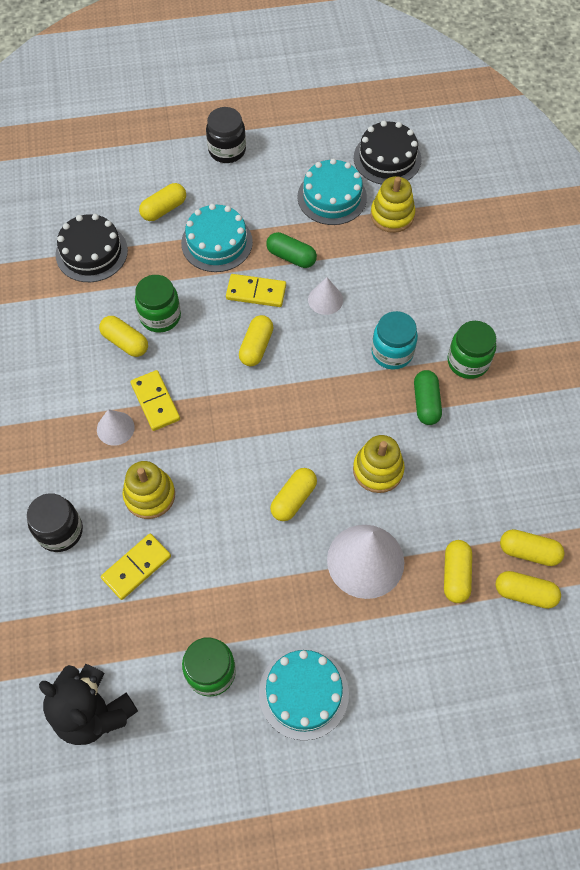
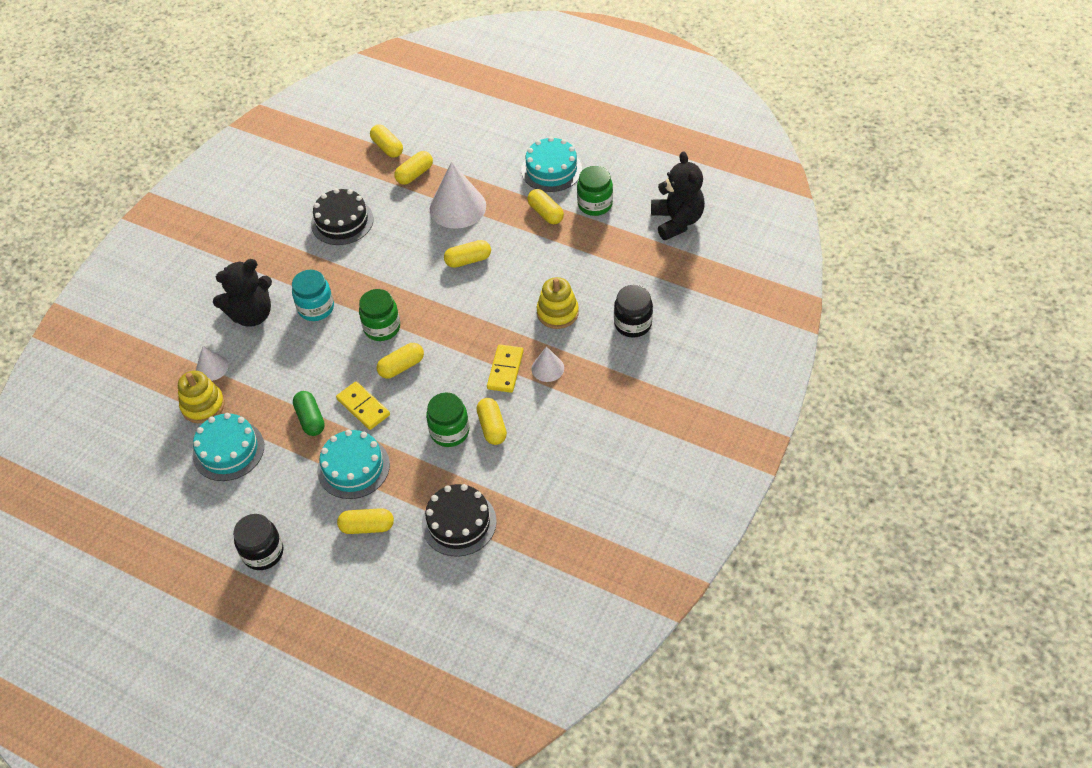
camera: 140 degrees left, 10 degrees down
yellow domino [101,534,171,600] -> none
white cone [308,277,343,315] -> white cone moved to [196,346,229,381]
yellow stacking toy [353,435,405,493] -> none
black cake [354,121,421,185] -> black cake moved to [311,188,373,245]
green capsule [414,370,442,425] -> none
green jar [448,321,496,379] -> green jar moved to [359,289,400,341]
yellow capsule [500,529,565,566] -> yellow capsule moved to [527,189,564,224]
none -> black teddy bear [213,259,272,327]

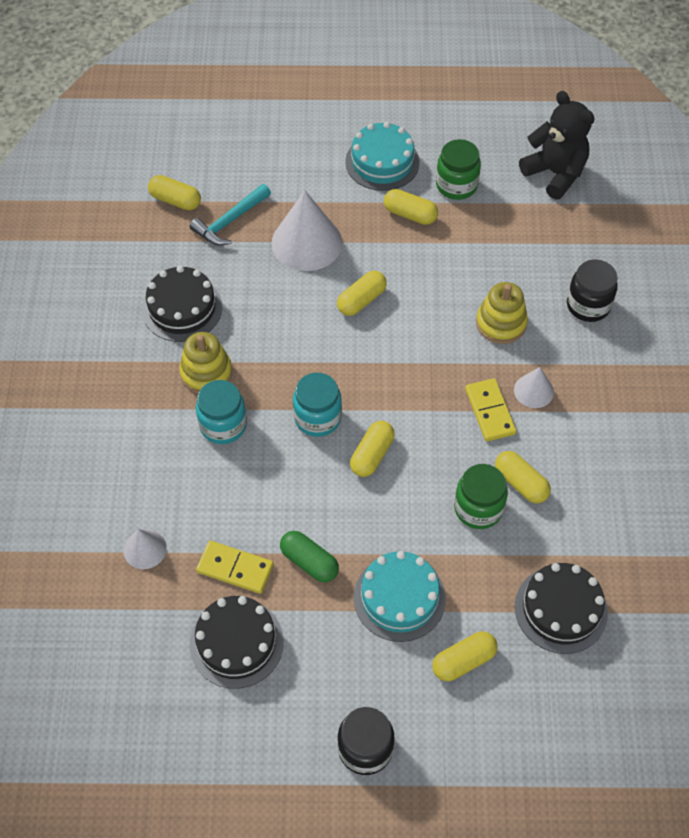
camera: 30 degrees left, 5 degrees up
yellow stacking toy [178,371,225,423] -> yellow stacking toy moved to [179,332,232,393]
turquoise cake [193,413,264,481] -> black cake [190,596,284,689]
black teddy bear [213,259,272,327] -> none
yellow domino [336,381,390,430] -> yellow domino moved to [196,541,273,594]
green jar [359,289,400,341] -> turquoise jar [293,373,342,437]
yellow capsule [394,151,433,185] -> turquoise hammer [190,184,271,245]

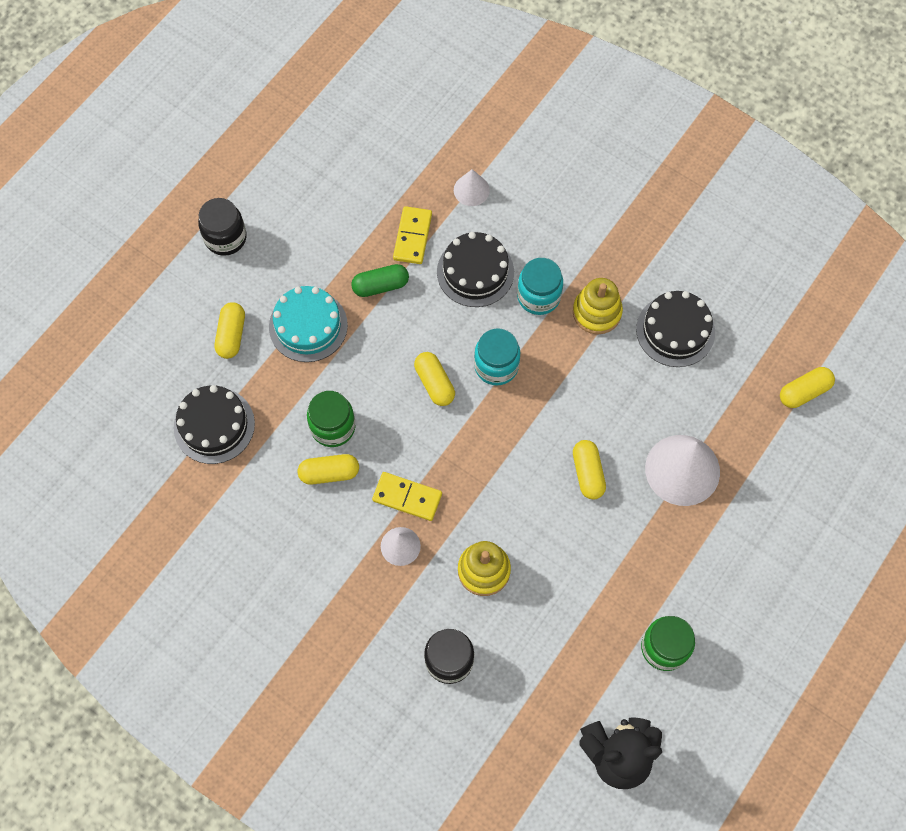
camera: 125 degrees right, 10 degrees up
turquoise hammer [190,184,271,245] -> none
black cake [190,596,284,689] -> black cake moved to [437,232,514,307]
yellow domino [196,541,273,594] -> yellow domino turned 45 degrees counterclockwise [393,206,432,264]
turquoise cake [345,122,420,191] -> none
yellow capsule [384,189,438,225] -> none

